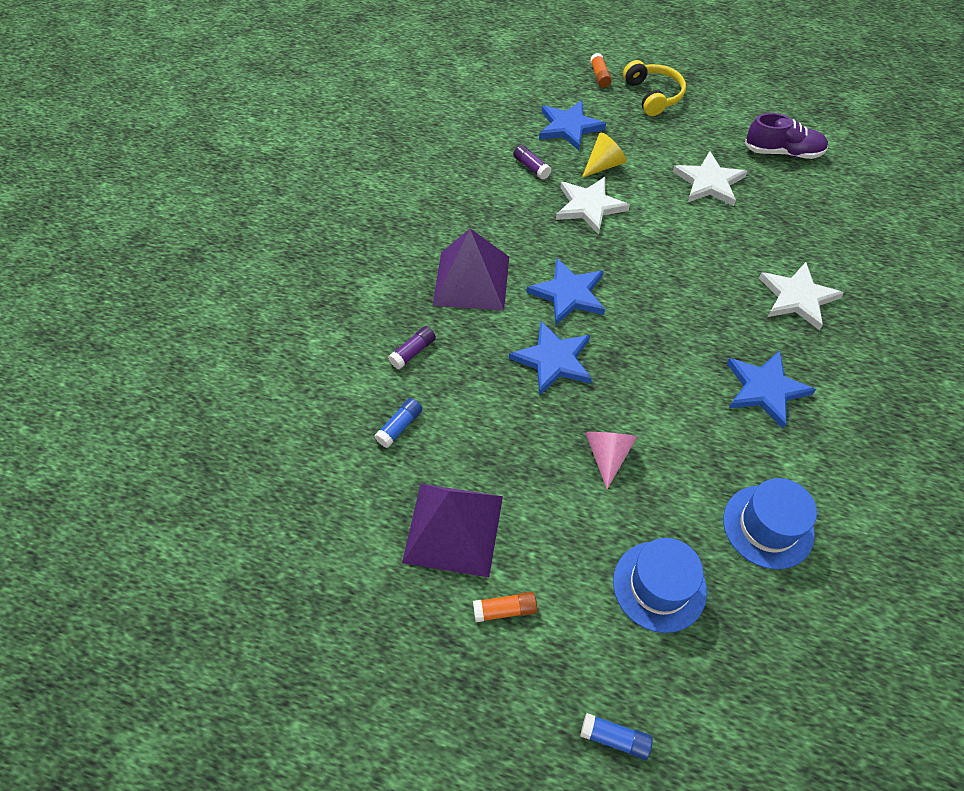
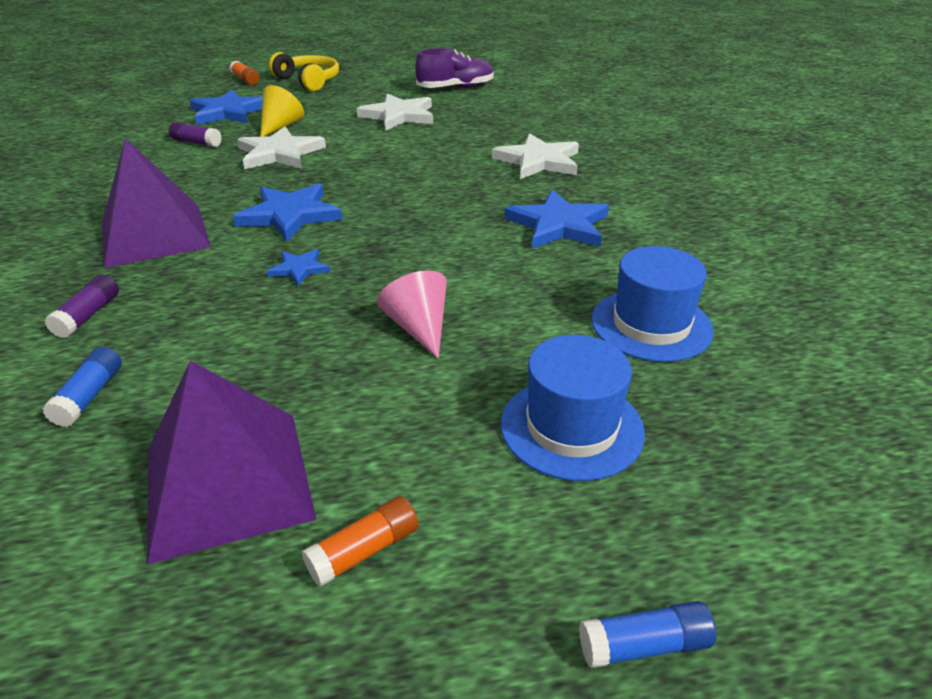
camera: 30 degrees left, 20 degrees down
blue star [509,321,592,395] -> blue star [267,249,330,286], size x0.52

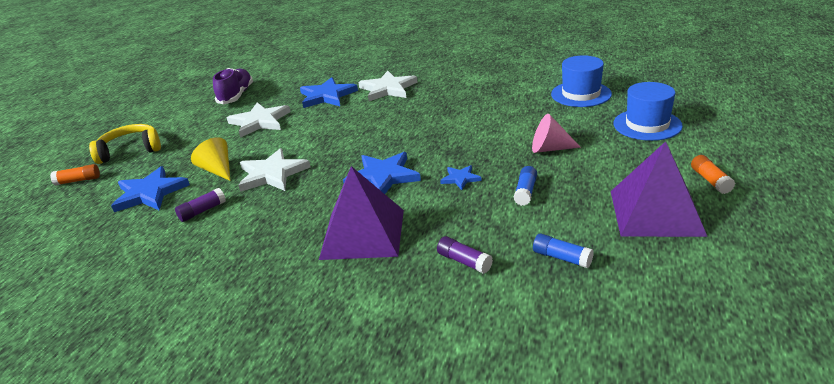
camera: 60 degrees left, 5 degrees down
blue star [504,190,609,249] -> blue star moved to [300,77,358,108]
blue glue stick [579,601,717,668] -> blue glue stick moved to [514,166,537,206]

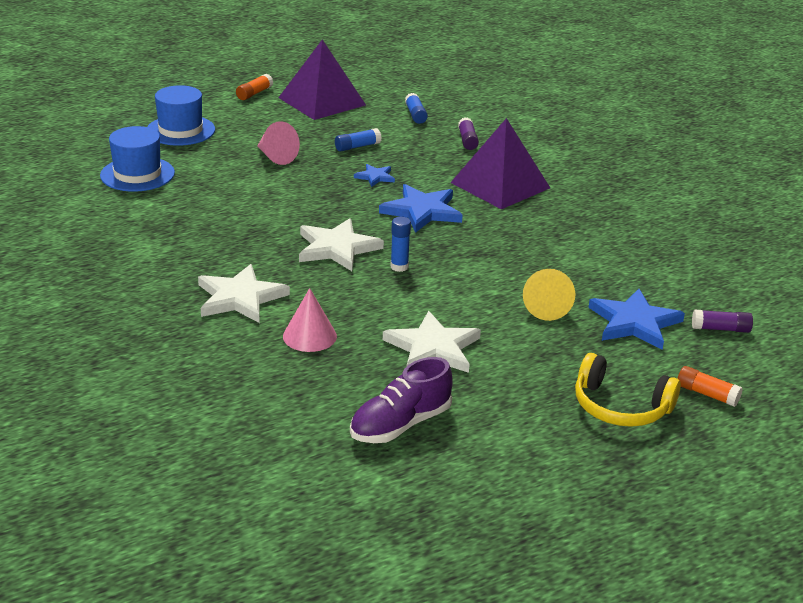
camera: 140 degrees left, 0 degrees up
purple glue stick [175,188,226,222] -> purple glue stick moved to [692,309,753,333]
white star [238,148,311,192] -> white star moved to [299,218,384,271]
blue star [300,77,358,108] -> pink cone [283,288,337,352]
none -> blue glue stick [390,217,411,272]

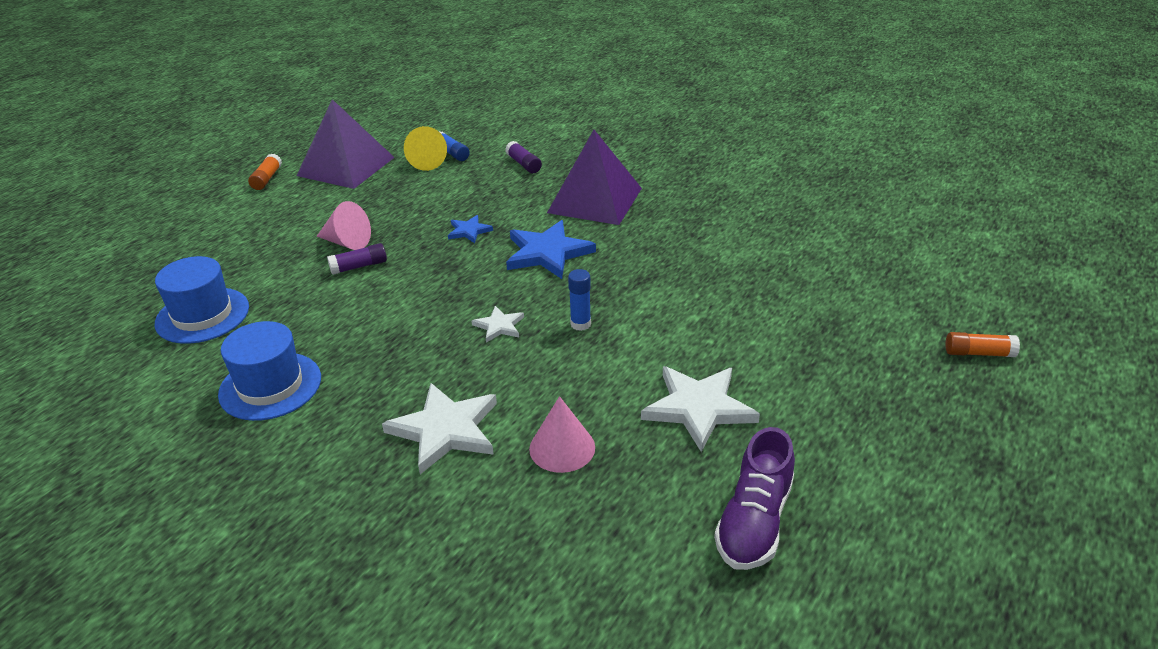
camera: 25 degrees left, 5 degrees up
blue hat [147,85,215,146] -> blue hat moved to [218,321,321,421]
white star [299,218,384,271] -> white star [472,306,524,343], size x0.52
blue glue stick [335,128,382,152] -> none
yellow cone [523,269,575,321] -> yellow cone moved to [404,126,447,171]
yellow headphones [575,353,681,427] -> none
blue star [588,289,685,350] -> none
purple glue stick [692,309,753,333] -> purple glue stick moved to [327,243,387,275]

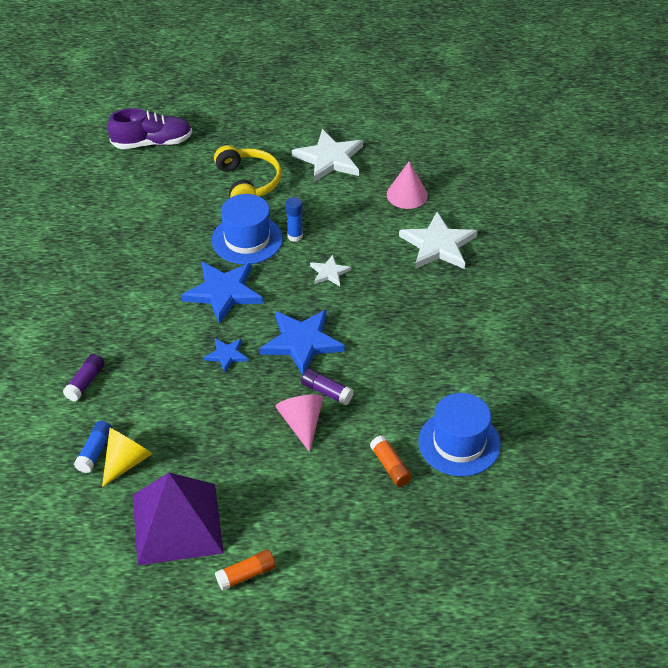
camera: 125 degrees left, 10 degrees up
blue hat [218,321,321,421] -> blue hat moved to [212,194,283,264]
purple pyramid [547,130,642,225] -> none
purple shoe [714,427,795,570] -> purple shoe moved to [108,108,192,149]
orange glue stick [945,332,1020,357] -> orange glue stick moved to [370,435,412,487]
none -> yellow headphones [214,145,282,198]
none -> blue star [260,310,345,375]

